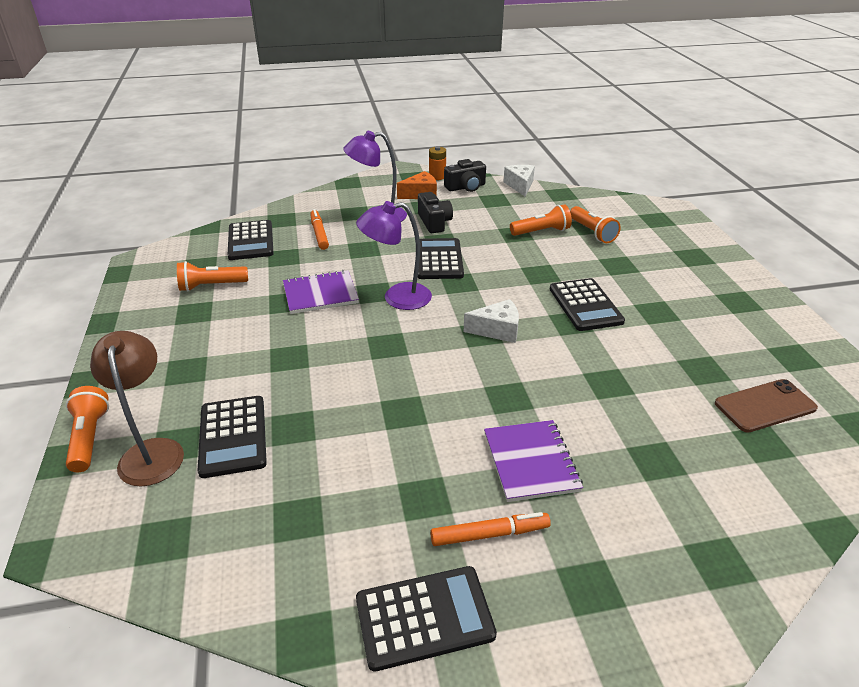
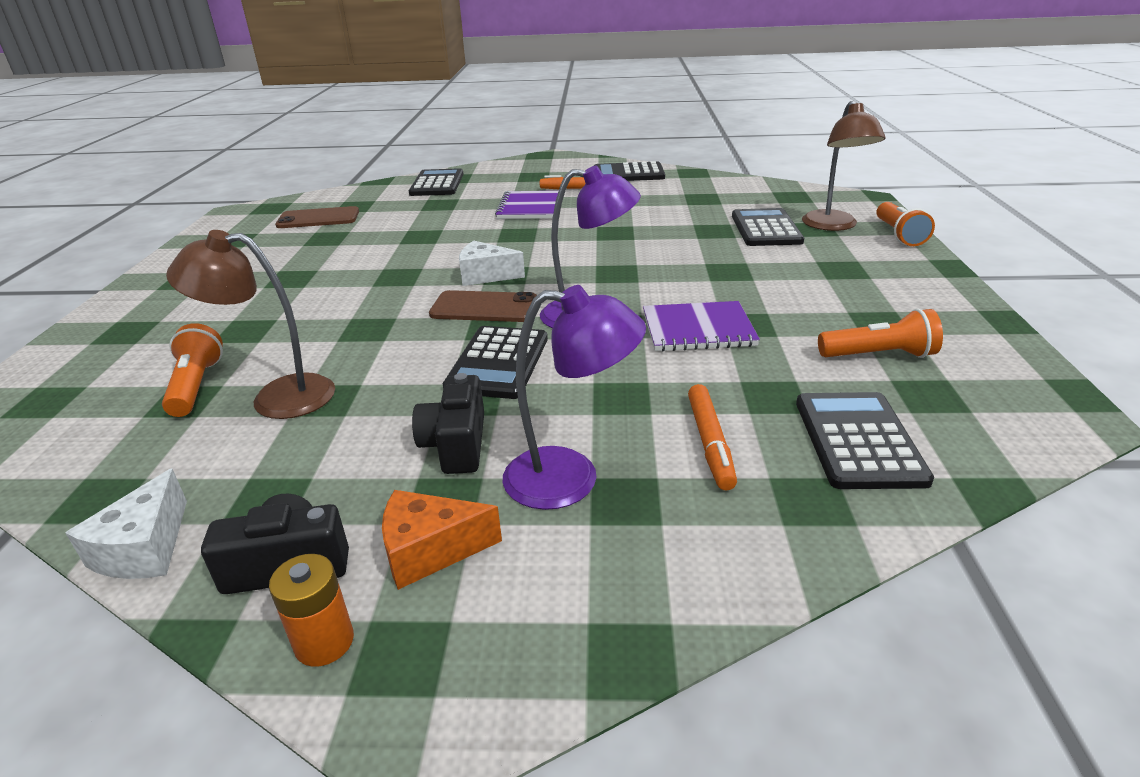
camera: 165 degrees left, 5 degrees down
orange flashlight [510,204,572,236] -> brown lamp [166,230,335,419]
black calculator [550,278,625,331] -> black calculator moved to [409,168,464,196]
none -> brown phone [429,290,537,322]

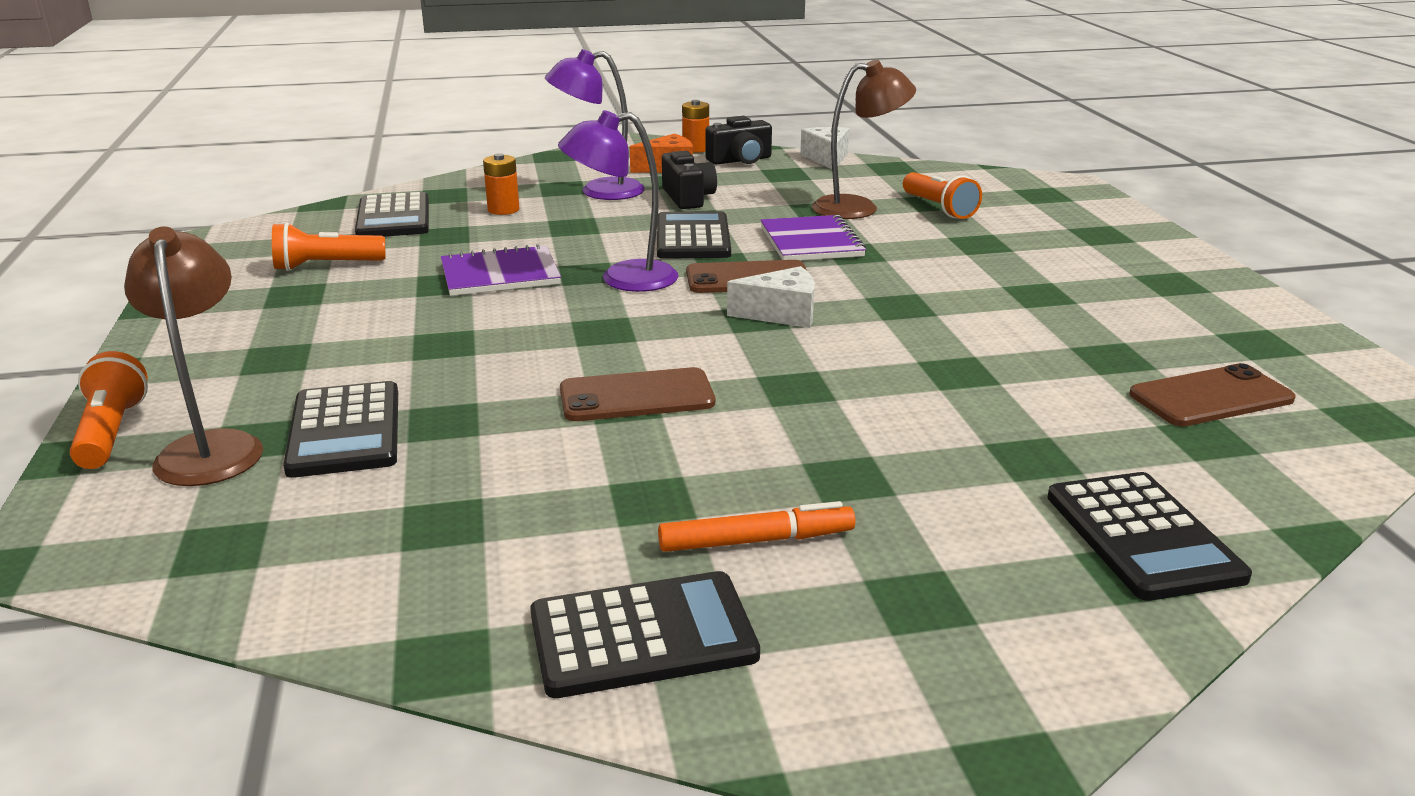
camera: 165 degrees right, 5 degrees down
purple notebook [495,191,558,219] -> purple notebook moved to [761,215,866,260]
orange marker [688,384,737,490] -> orange battery [483,153,519,215]
none -> brown phone [560,367,715,421]

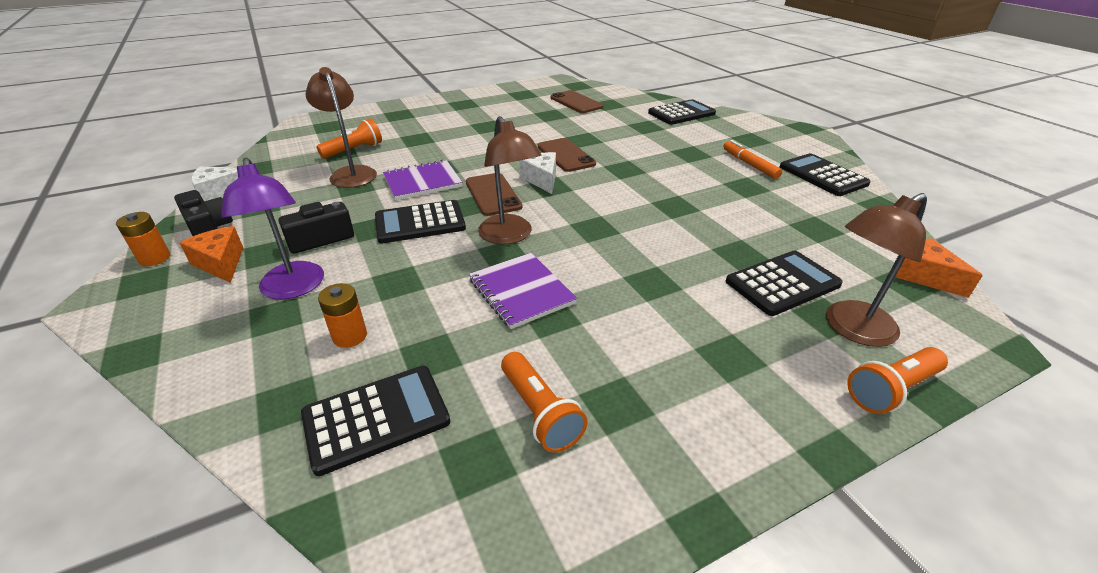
camera: 105 degrees left, 10 degrees up
purple lamp [558,110,678,292] -> brown lamp [478,116,542,244]
brown phone [560,367,715,421] -> brown phone moved to [538,138,596,172]
none -> orange cheese [895,238,983,298]

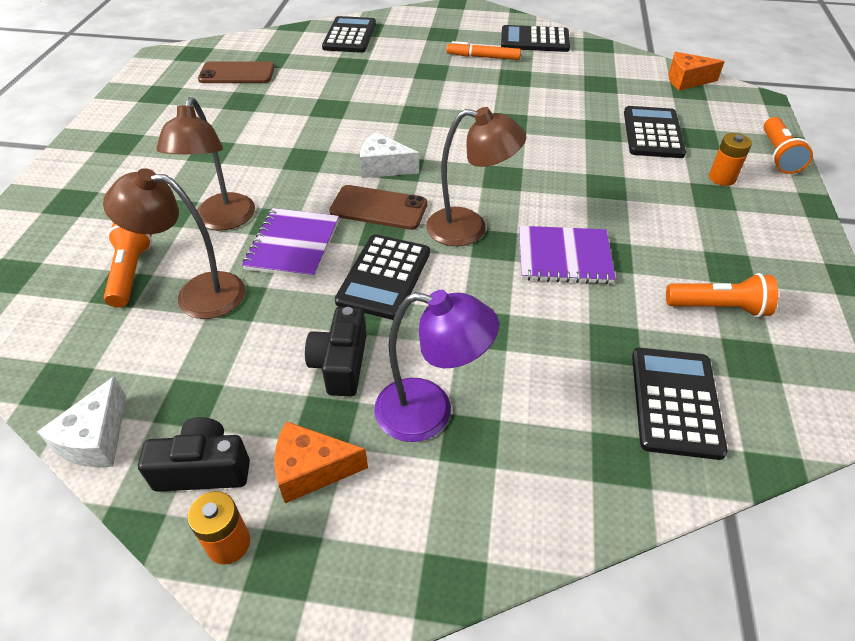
camera: 55 degrees left, 10 degrees up
orange battery [318,283,367,348] -> orange battery moved to [709,133,752,186]
brown phone [538,138,596,172] -> none
brown lamp [826,193,927,347] -> brown lamp moved to [156,97,255,230]

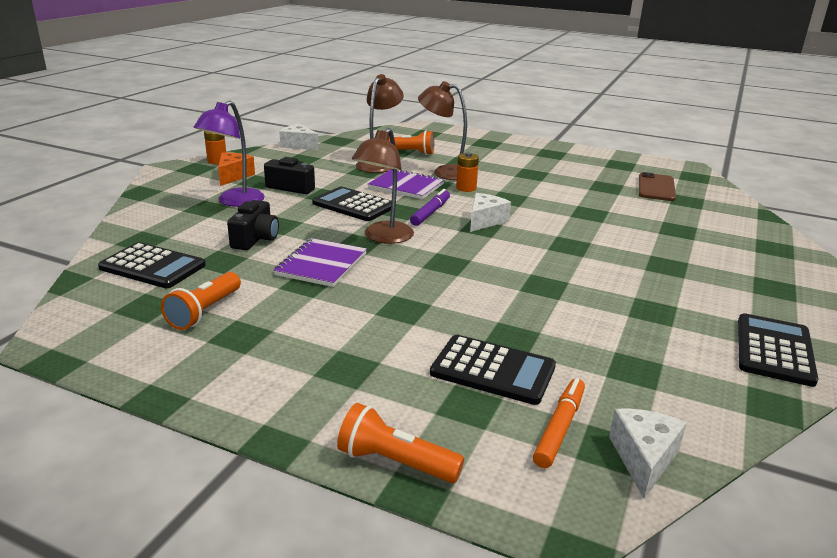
camera: 105 degrees right, 20 degrees down
black camera [138,417,250,492] -> black camera moved to [227,200,279,250]
black calculator [322,16,376,53] -> none
brown phone [329,185,427,230] -> purple marker [410,189,450,226]
orange marker [446,41,521,60] -> orange marker moved to [533,378,585,468]
orange cheese [668,52,725,91] -> white cheese [609,409,687,498]
orange battery [709,133,752,186] -> orange battery moved to [456,152,479,192]

